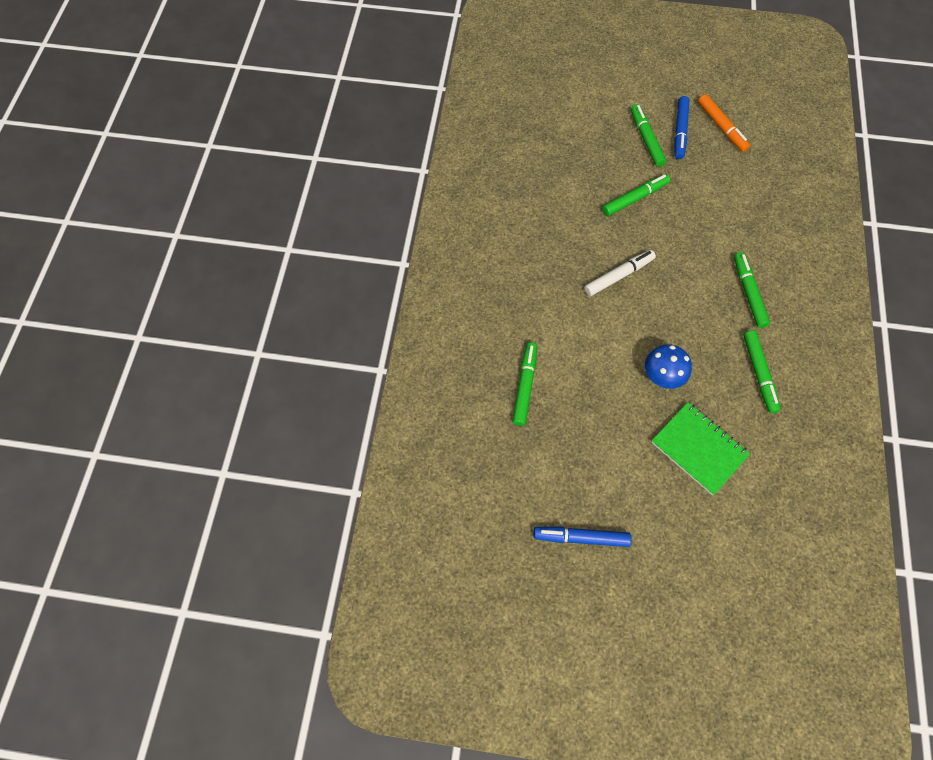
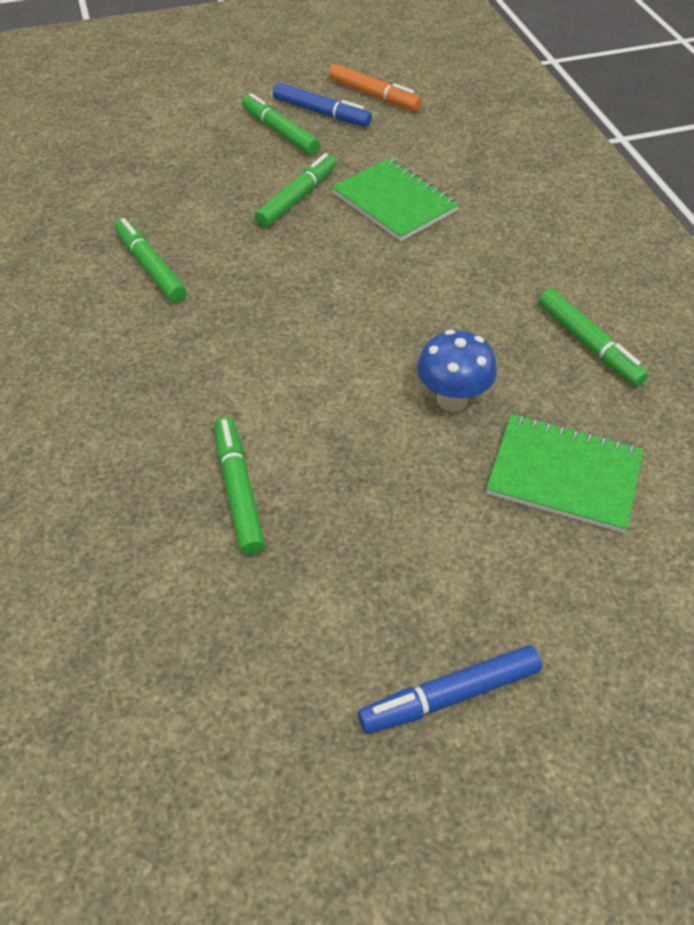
camera: 25 degrees left, 15 degrees down
white marker [584,250,656,296] -> none
blue marker [674,96,690,159] -> blue marker turned 45 degrees counterclockwise [273,83,372,127]
green marker [734,252,770,328] -> green marker moved to [115,218,187,303]
none -> green notebook [332,158,460,242]

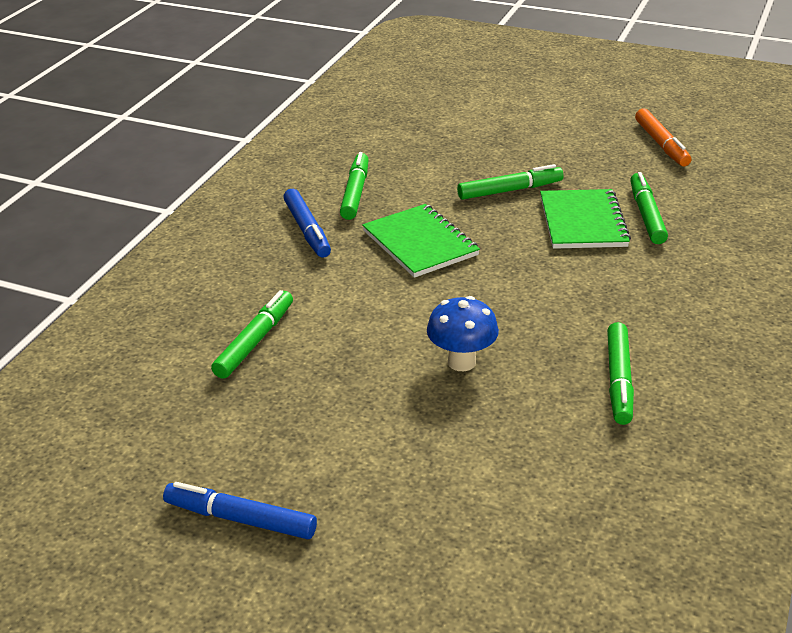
camera: 40 degrees right, 15 degrees down
green marker [242,93,320,155] -> green marker moved to [630,172,668,244]
blue marker [273,83,372,127] -> blue marker moved to [283,189,331,258]
green notebook [486,414,644,533] -> green notebook moved to [362,204,480,278]

